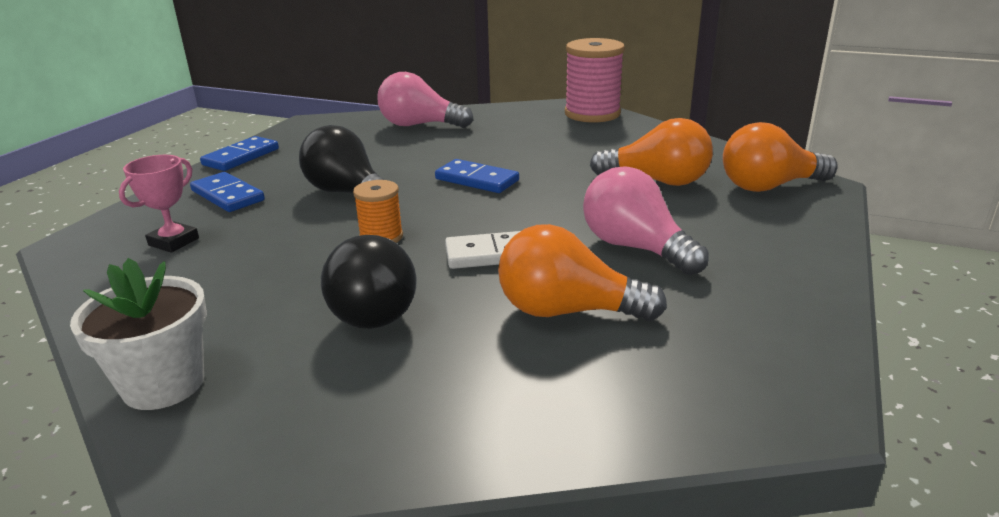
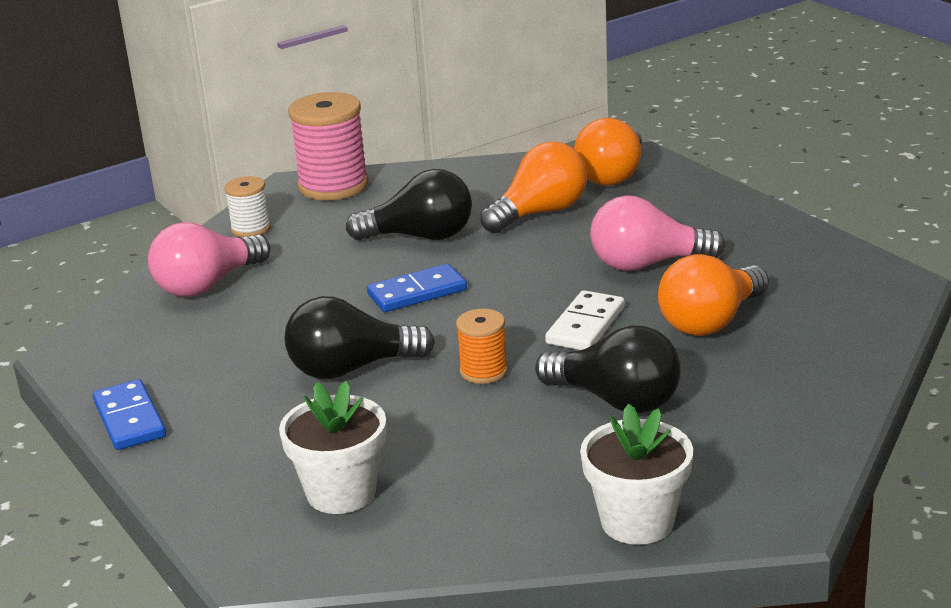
camera: 55 degrees left, 0 degrees up
pink trophy [119,155,199,253] -> white flower pot [279,381,386,514]
blue domino [190,172,265,212] -> none
none -> white spool [224,176,271,237]
none -> black light bulb [346,169,472,241]

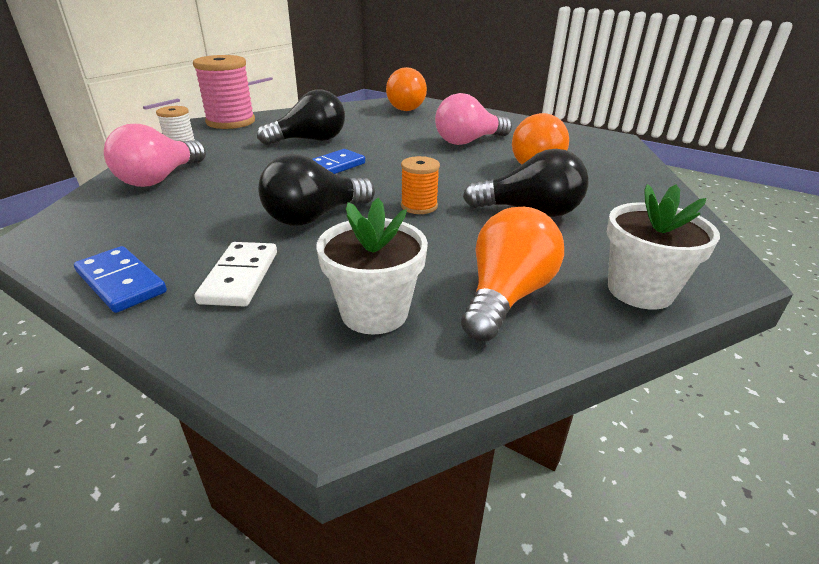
camera: 25 degrees left, 5 degrees up
orange light bulb [480,142,587,233] -> orange light bulb moved to [461,207,564,341]
white domino [545,290,625,350] -> white domino moved to [195,242,277,307]

